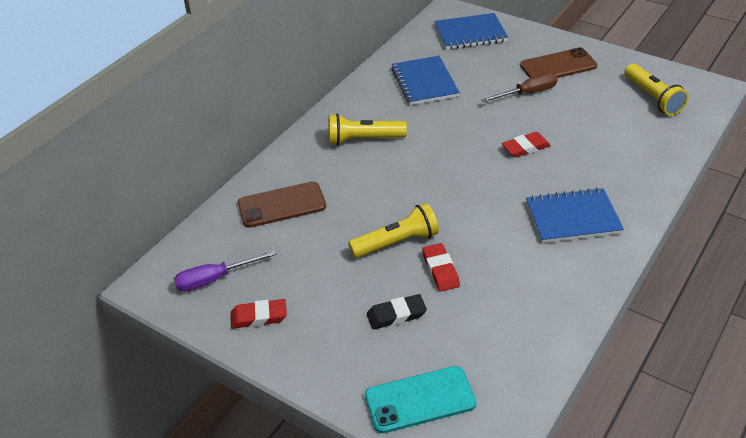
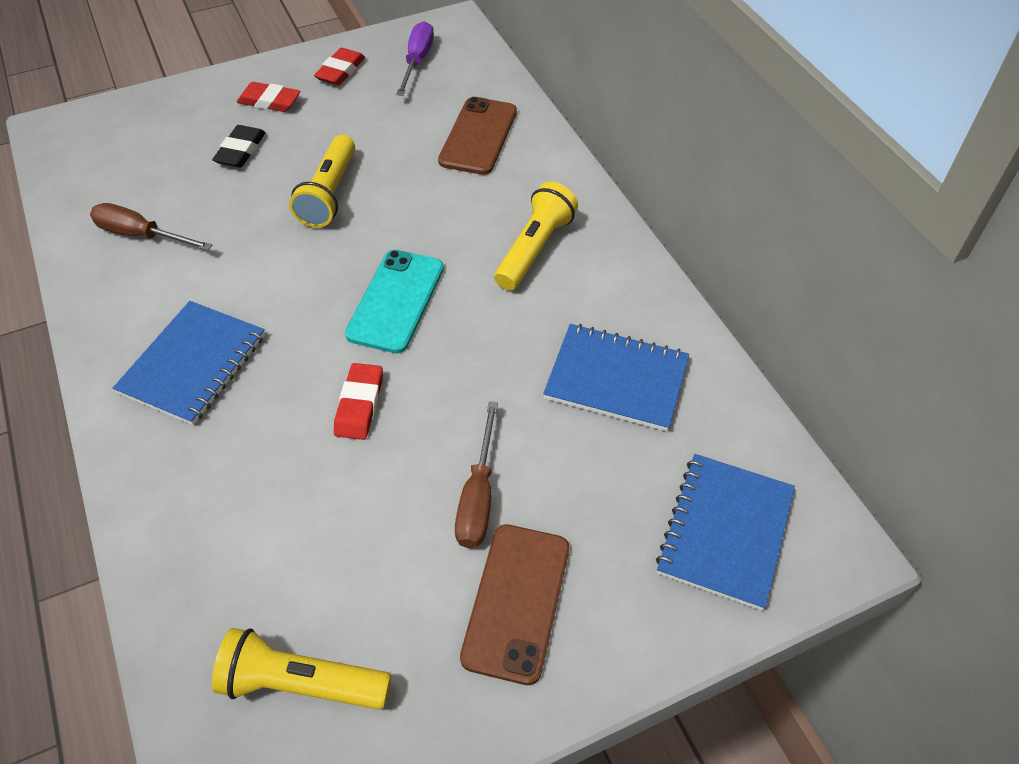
camera: 120 degrees right, 10 degrees up
turquoise phone [365,366,476,433] -> turquoise phone moved to [345,250,444,353]
red eraser [422,243,460,291] -> red eraser moved to [237,82,300,112]
none -> brown screwdriver [90,203,213,251]

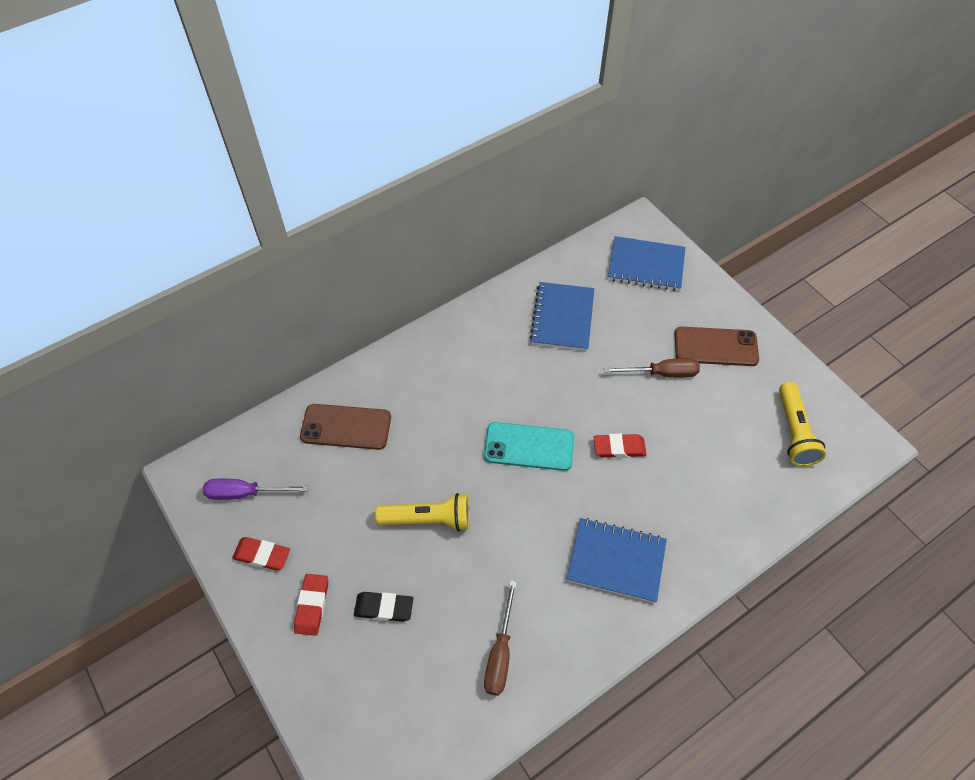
camera: 100 degrees left, 5 degrees up
yellow flashlight [494,182,578,290] -> none

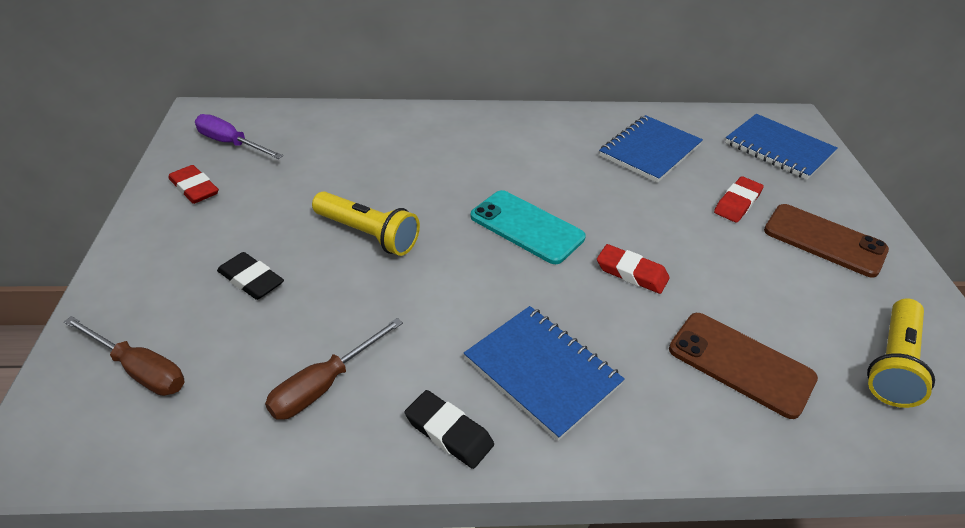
camera: 30 degrees right, 15 degrees down
red eraser [294,574,328,636] -> red eraser moved to [714,176,764,223]
brown phone [300,404,391,450] -> brown phone moved to [669,313,818,419]
brown screwdriver [604,358,700,378] -> brown screwdriver moved to [64,316,185,396]
none -> black eraser [405,390,494,469]

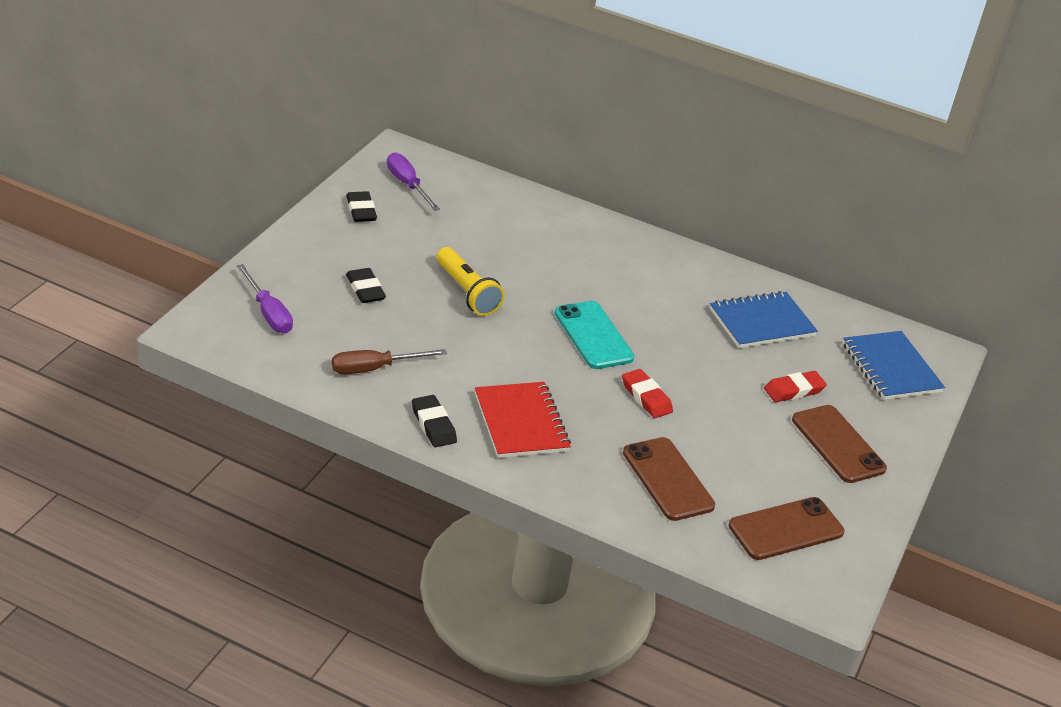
camera: 25 degrees right, 5 degrees down
brown screwdriver [64,316,185,396] -> purple screwdriver [237,264,293,333]
red eraser [168,165,219,204] -> black eraser [346,191,377,222]
blue notebook [464,306,625,441] -> red notebook [475,382,571,458]
yellow flashlight [867,298,935,408] -> brown phone [729,497,844,560]

